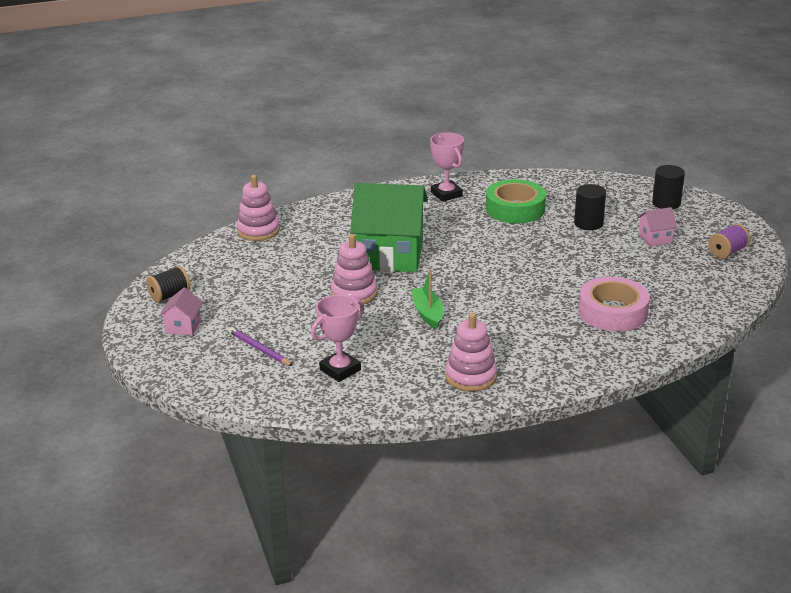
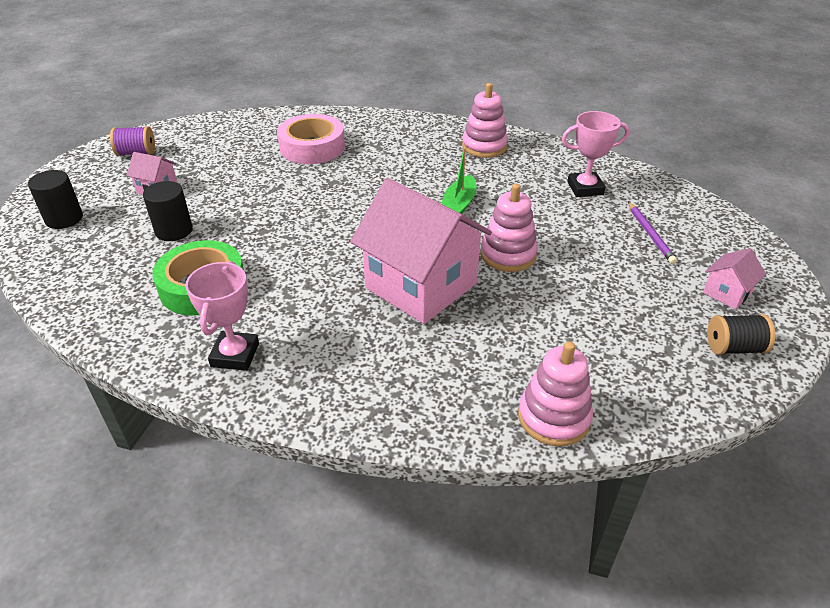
camera: 145 degrees left, 10 degrees up
green house [350,183,428,272] -> pink house [350,178,492,324]

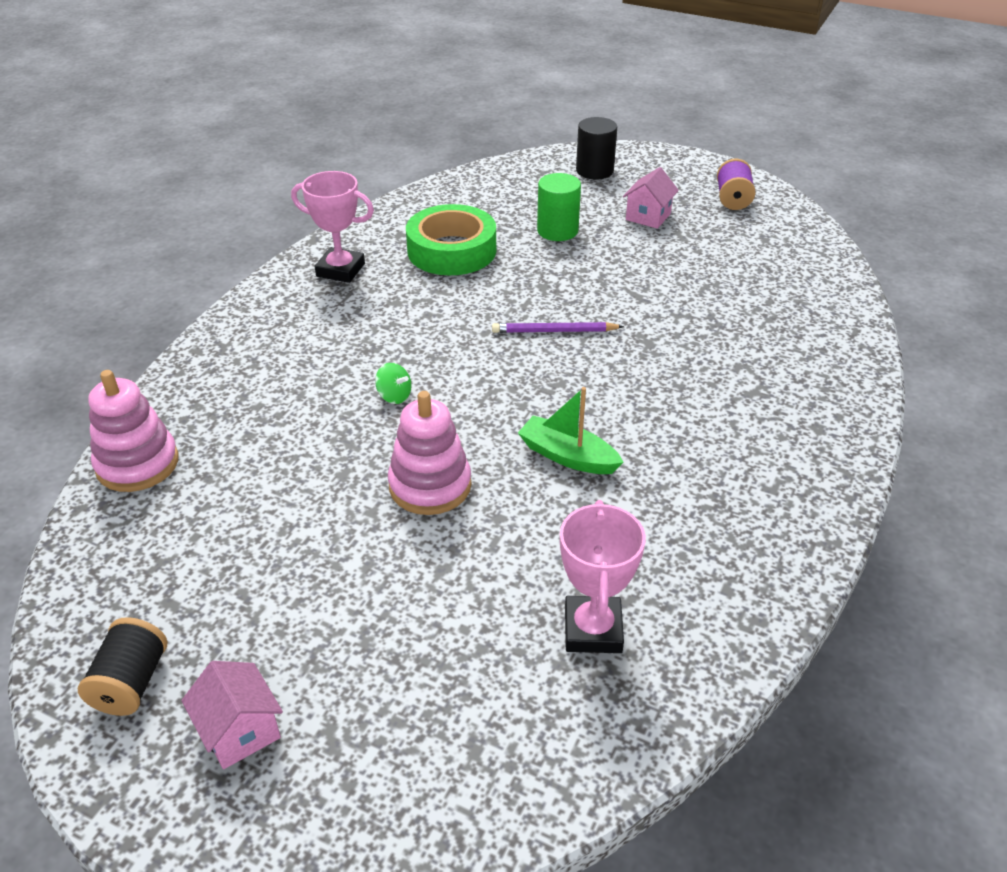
camera: 100 degrees right, 0 degrees up
black cylinder [143,181,193,241] -> green cylinder [537,173,581,241]
pink tape [277,114,345,164] -> none
pink house [350,178,492,324] -> green spinning top [375,363,412,404]
pink stacking toy [462,83,508,158] -> none
purple pencil [628,202,677,264] -> purple pencil moved to [492,322,624,333]

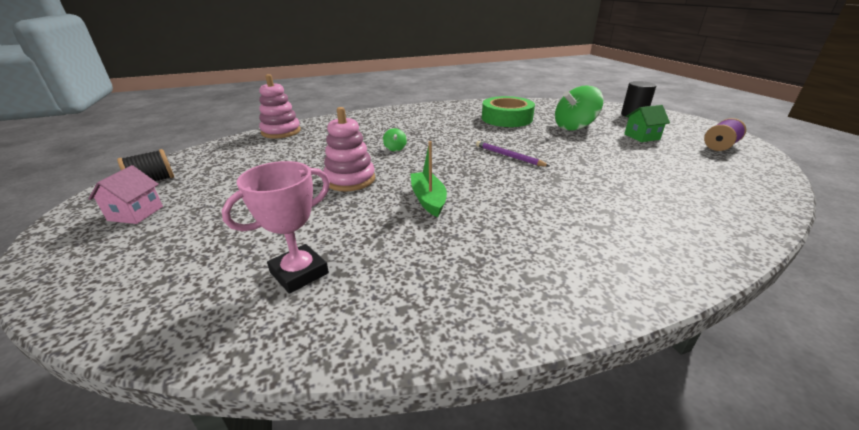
camera: 45 degrees right, 10 degrees down
pink trophy [291,171,374,283] -> none
green cylinder [537,173,581,241] -> green spinning top [555,85,603,131]
pink house [623,167,679,229] -> green house [624,105,670,142]

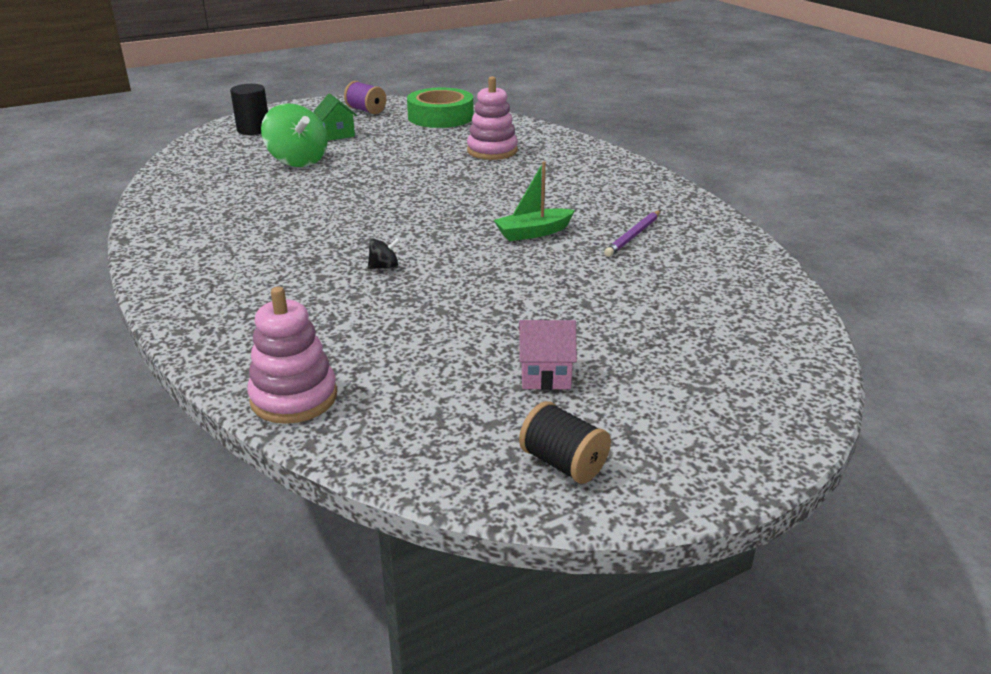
camera: 100 degrees left, 0 degrees up
pink house [88,165,163,224] -> pink house moved to [519,320,577,390]
pink trophy [221,161,330,294] -> none
pink stacking toy [323,107,375,191] -> pink stacking toy moved to [467,76,518,160]
green spinning top [383,128,407,151] -> black spinning top [368,238,400,269]
purple pencil [476,141,550,167] -> purple pencil moved to [604,210,661,257]
green tape [482,96,535,127] -> green tape moved to [407,88,474,128]

